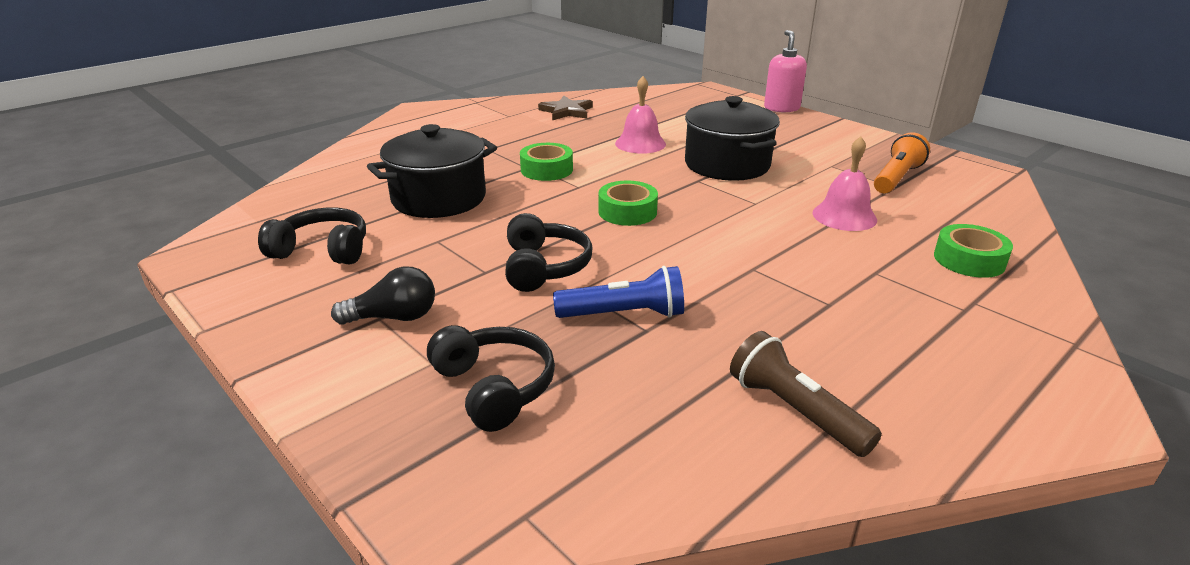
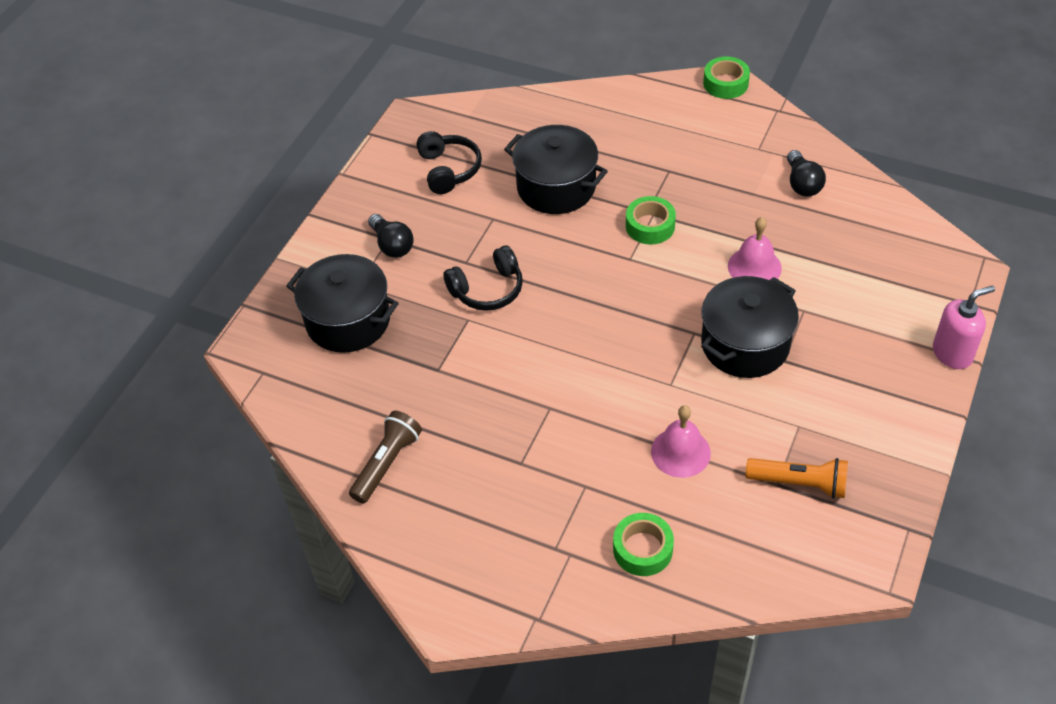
camera: 70 degrees right, 20 degrees up
black headphones [427,325,555,432] -> black pot [286,254,399,353]
brown star [538,96,593,120] -> black light bulb [787,150,826,197]
blue flashlight [553,266,684,318] -> none
green tape [598,180,658,226] -> green tape moved to [703,56,750,99]

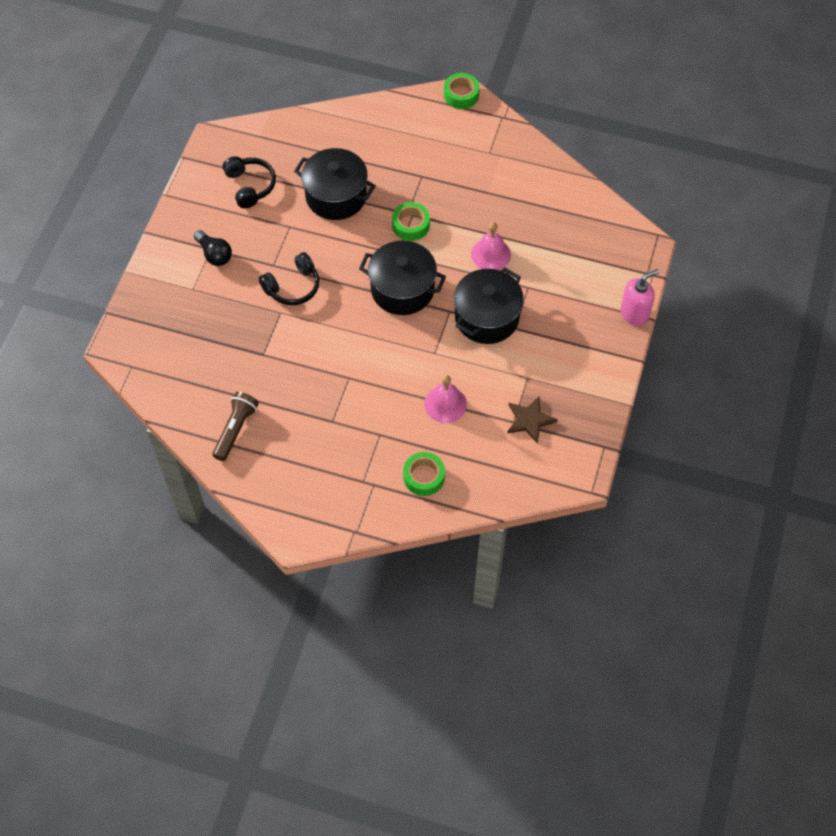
camera: 10 degrees left, 10 degrees up
black pot [286,254,399,353] -> black pot moved to [359,241,446,315]
orange flashlight [746,458,848,499] -> brown star [507,396,558,444]
black light bulb [787,150,826,197] -> none

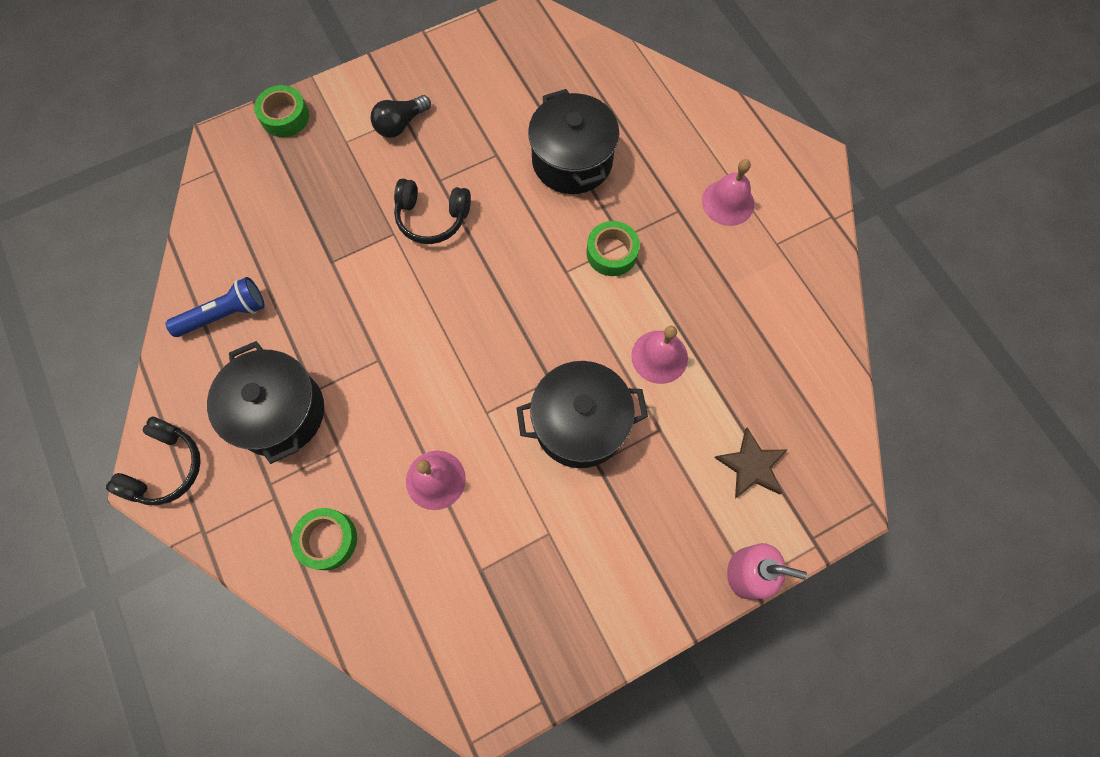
camera: 45 degrees right, 10 degrees up
black light bulb [194,230,232,266] -> black light bulb turned 45 degrees clockwise [370,95,431,138]
brown flashlight [212,392,259,461] -> blue flashlight [165,277,265,337]
black headphones [223,156,276,208] -> black headphones moved to [106,416,201,505]
black pot [359,241,446,315] -> black pot moved to [207,341,324,464]
green tape [444,73,480,109] -> green tape moved to [254,85,309,137]
brown star [507,396,558,444] -> brown star moved to [714,427,787,498]
none -> pink bell [702,159,754,226]

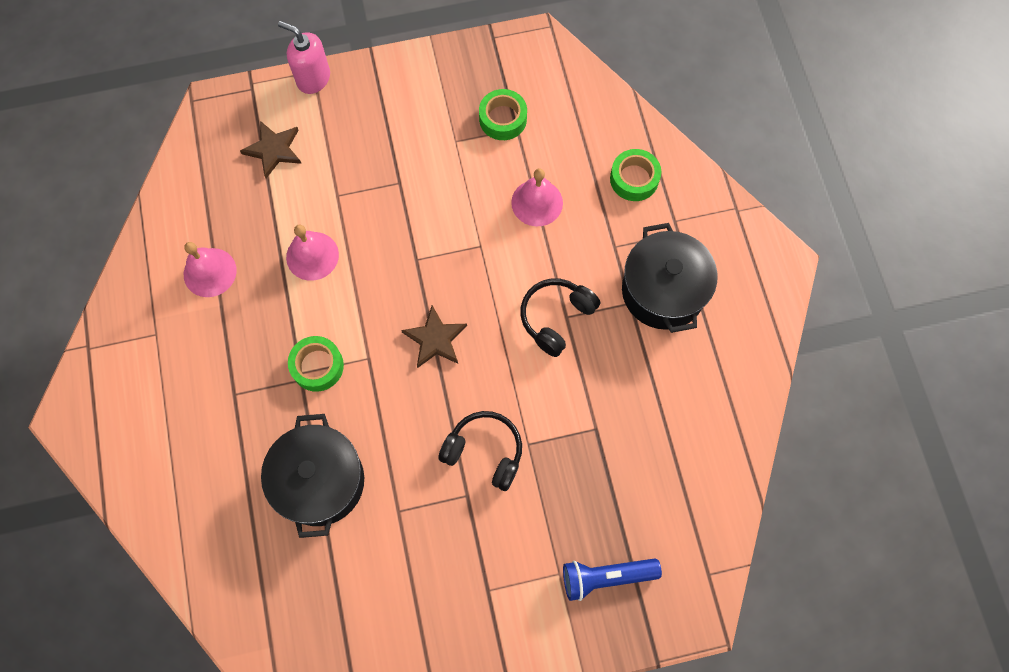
camera: 165 degrees left, 0 degrees up
black headphones [106,416,201,505] -> black headphones moved to [520,278,600,357]
blue flashlight [165,277,265,337] -> blue flashlight moved to [563,558,662,601]
green tape [254,85,309,137] -> green tape moved to [479,89,527,140]
black light bulb [370,95,431,138] -> none
black pot [517,361,648,468] -> none
pink bell [702,159,754,226] -> pink bell moved to [184,242,237,297]
none -> brown star [401,305,467,368]

